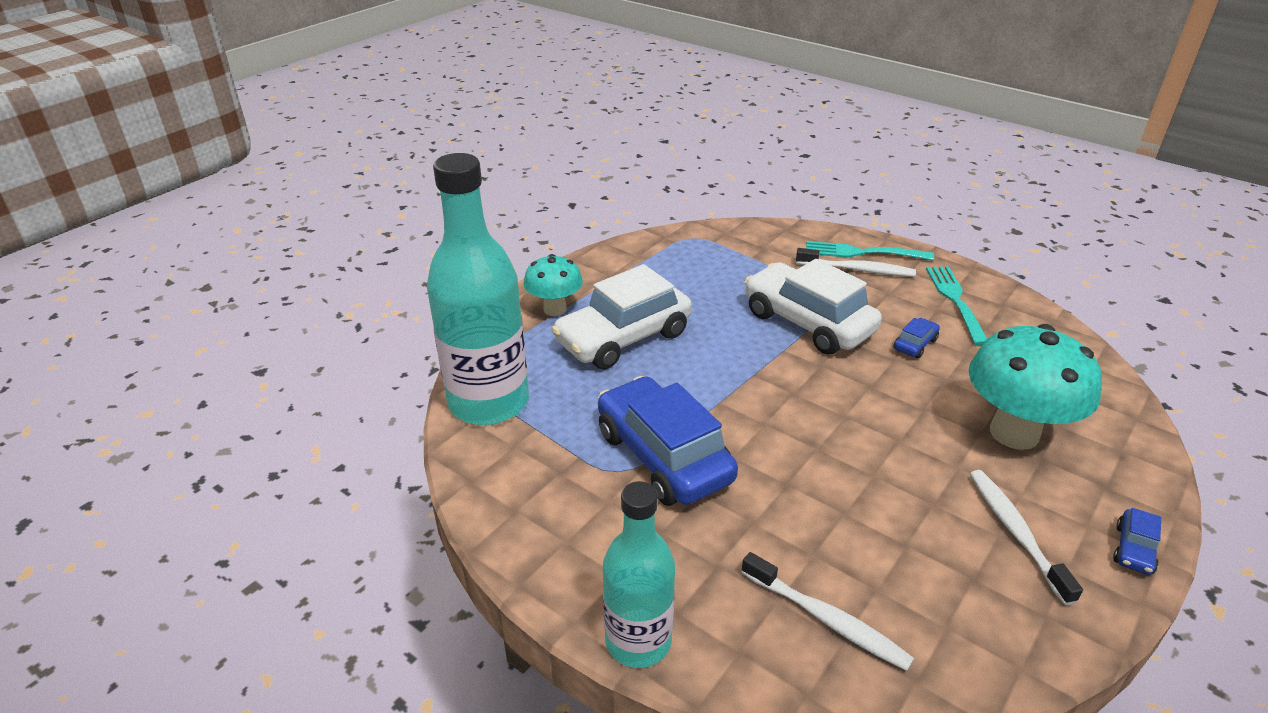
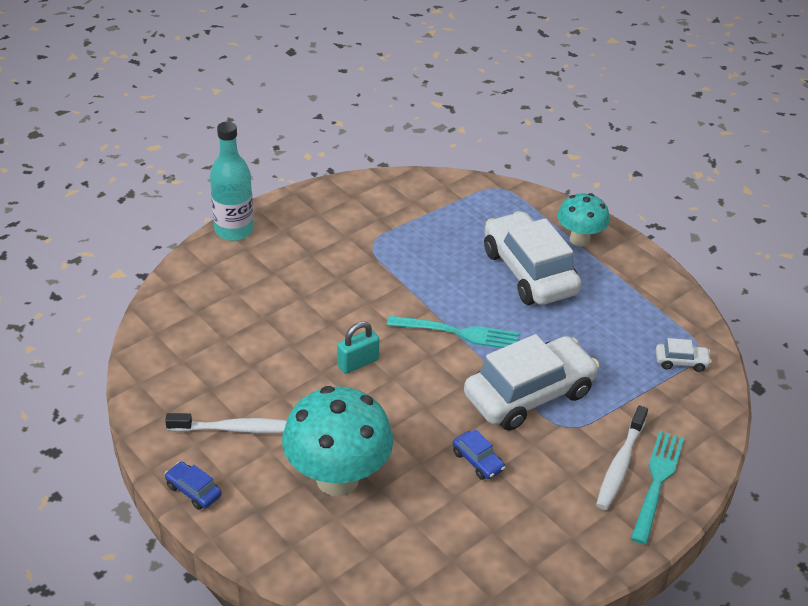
camera: 100 degrees right, 5 degrees up
turquoise bottle [427,153,529,425] -> none
blue car [598,376,738,506] -> none
white toothbrush [741,552,914,671] -> none
turquoise fork [926,266,987,345] -> turquoise fork moved to [387,316,519,348]
none -> turquoise padlock [337,321,380,374]
none -> white car [656,338,712,372]

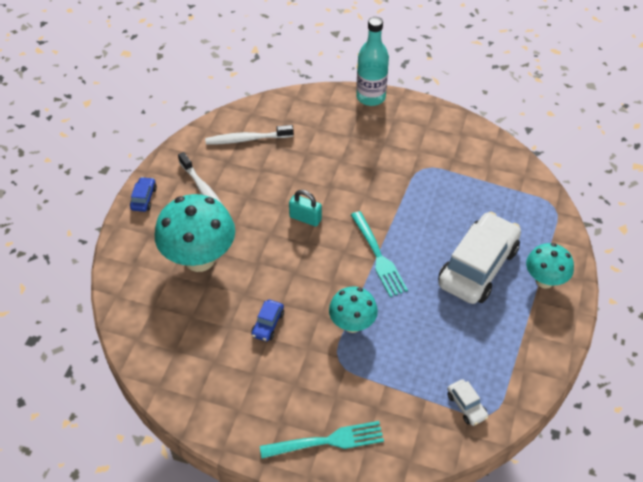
camera: 60 degrees right, 10 degrees up
white car [464,334,600,430] -> turquoise mushroom [329,286,378,333]
white toothbrush [596,405,648,510] -> white toothbrush moved to [205,125,294,145]

